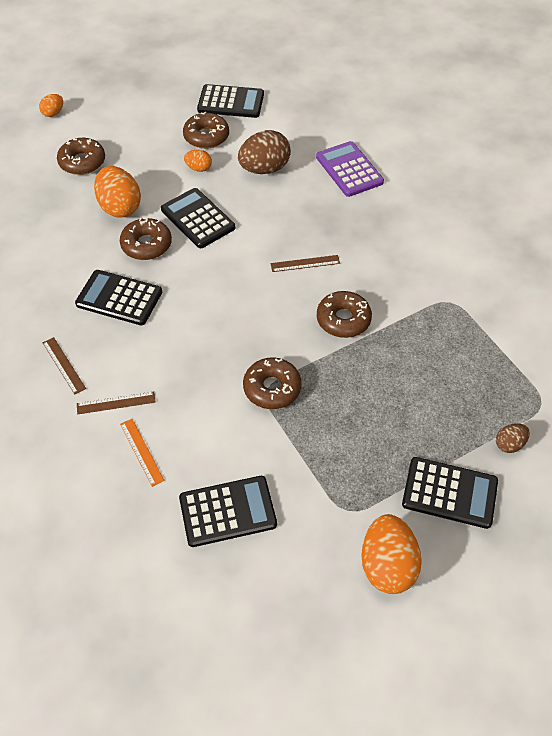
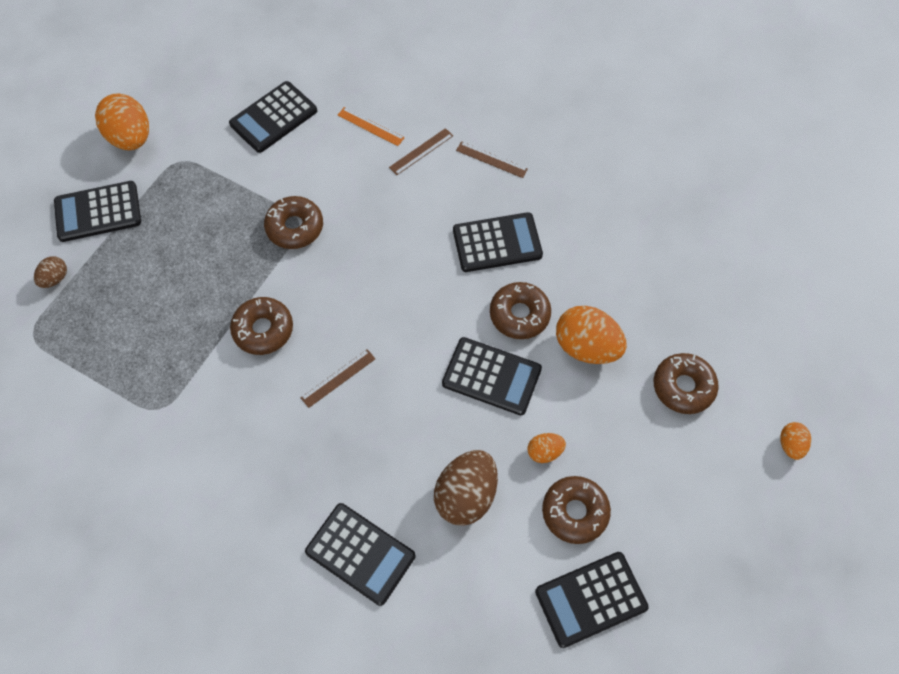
camera: 150 degrees right, 10 degrees up
purple calculator [316,141,384,197] -> black calculator [305,503,415,606]

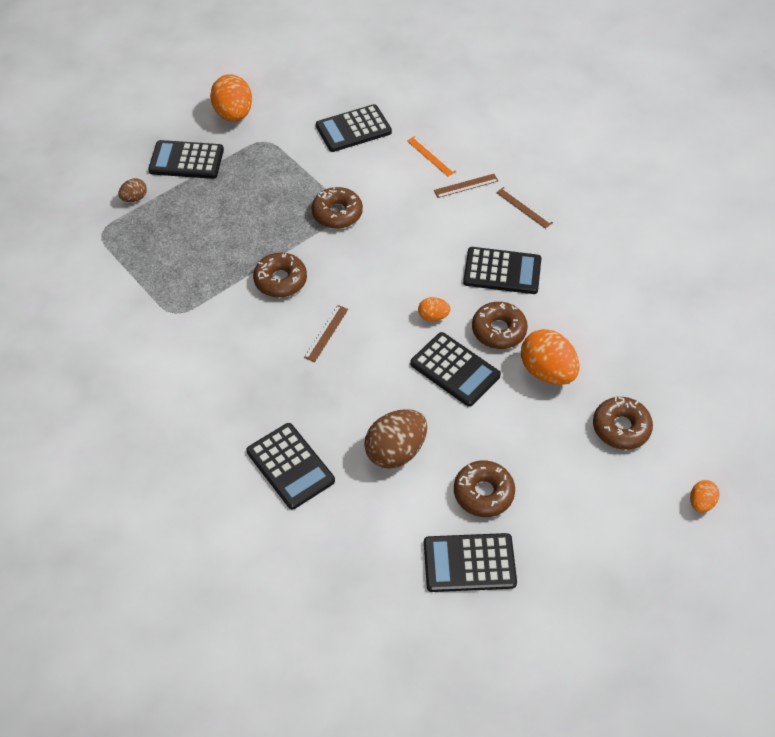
camera: 20 degrees right, 10 degrees down
brown ruler [301,349,375,408] -> brown ruler turned 45 degrees counterclockwise [304,305,348,362]
orange egg [527,433,566,463] -> orange egg moved to [418,297,450,321]

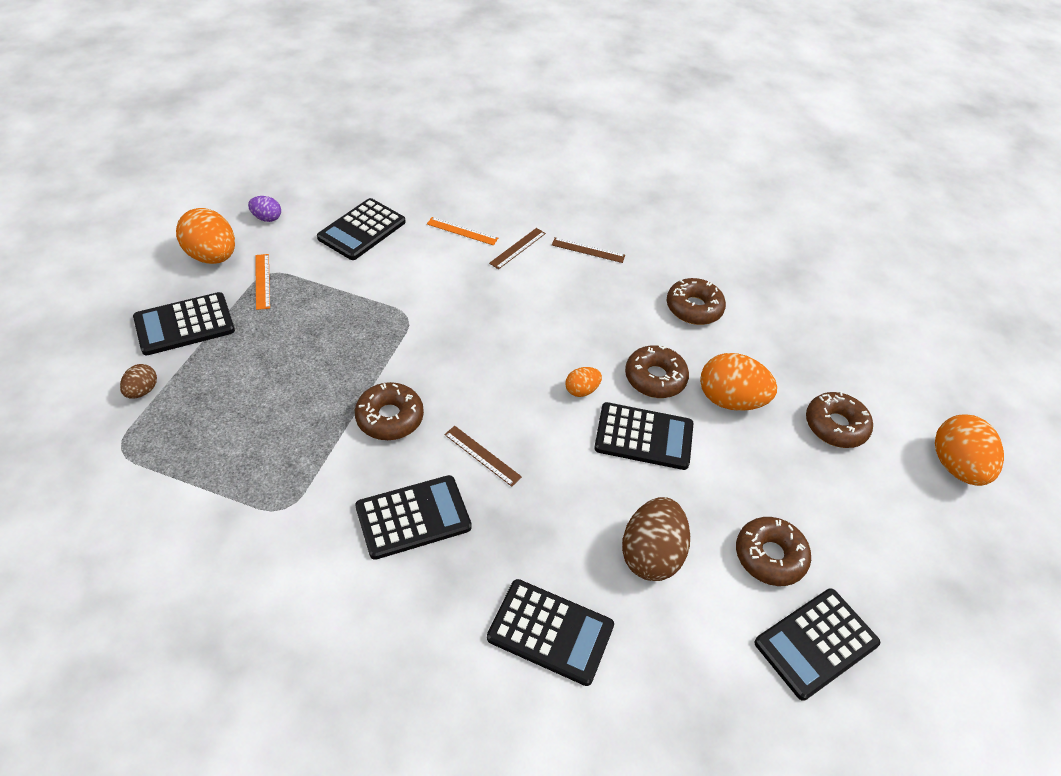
camera: 35 degrees left, 5 degrees down
brown ruler [304,305,348,362] -> brown ruler turned 45 degrees counterclockwise [444,426,522,487]
brown donut [312,186,363,229] -> brown donut moved to [667,278,726,325]
black calculator [463,247,541,294] -> black calculator moved to [355,475,472,560]
orange egg [690,480,719,513] -> orange egg [935,415,1004,486], size x1.96
none -> purple egg [248,196,281,222]
none -> orange ruler [255,254,270,310]

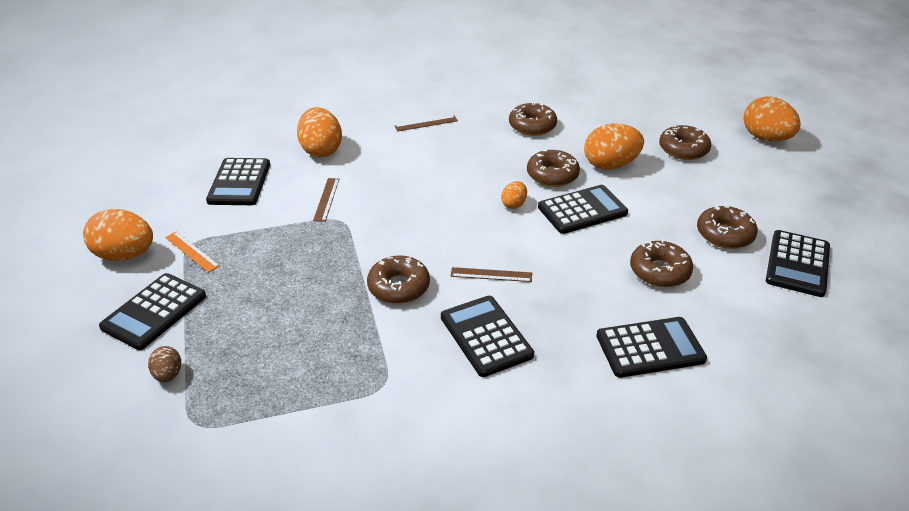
camera: 30 degrees left, 10 degrees down
purple egg [248,196,281,222] -> none
black calculator [355,475,472,560] -> black calculator turned 60 degrees counterclockwise [441,296,534,377]
orange ruler [427,217,498,245] -> orange egg [297,107,342,157]
brown ruler [489,228,546,269] -> brown ruler moved to [313,178,339,222]
brown egg [622,497,690,581] -> brown donut [630,239,693,287]

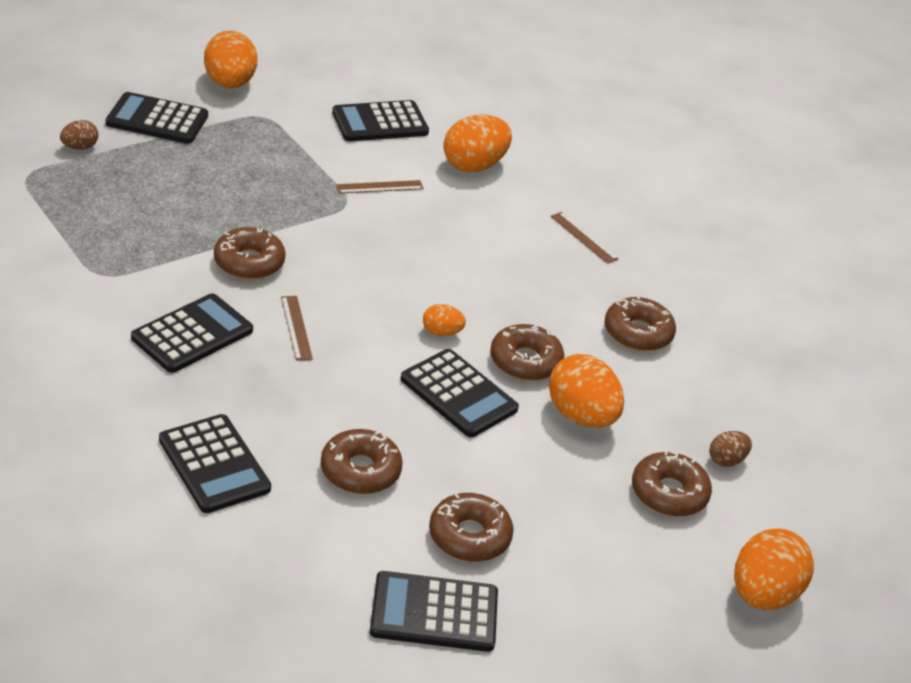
camera: 65 degrees right, 0 degrees up
orange ruler [165,232,220,272] -> none
none -> brown egg [709,431,752,467]

